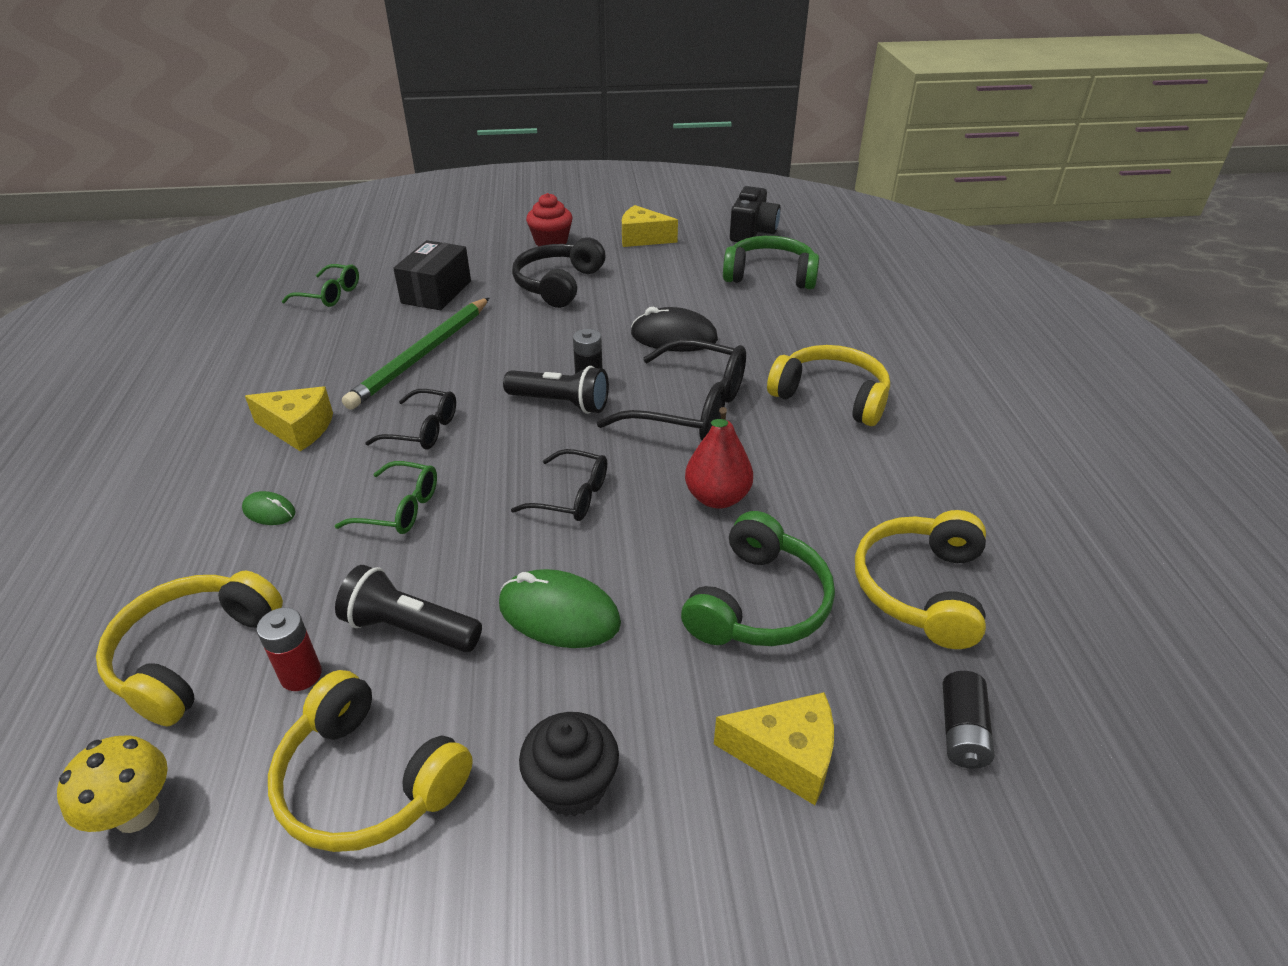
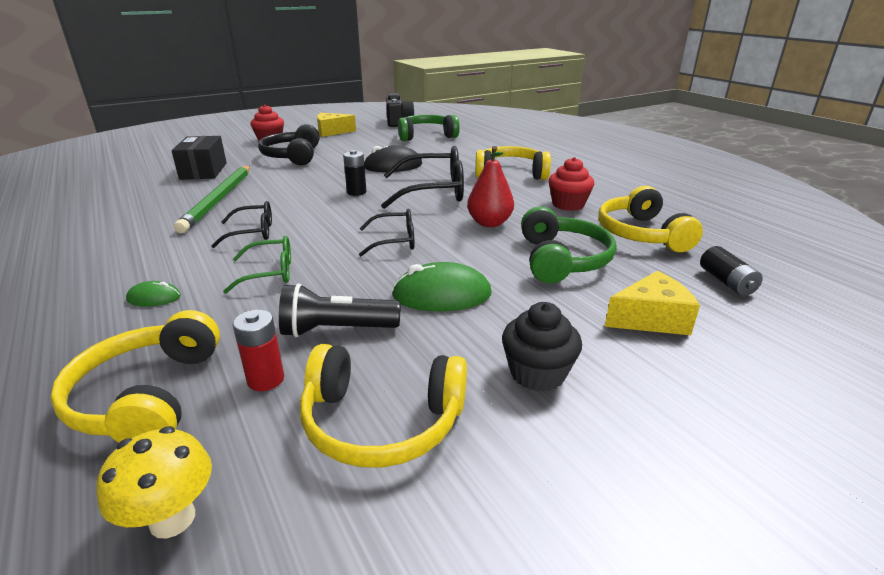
camera: 25 degrees left, 10 degrees down
yellow cheese [245,386,333,451] -> none
green glasses [282,264,359,307] -> none
black flashlight [503,366,609,414] -> none
none -> red cupcake [548,157,594,211]

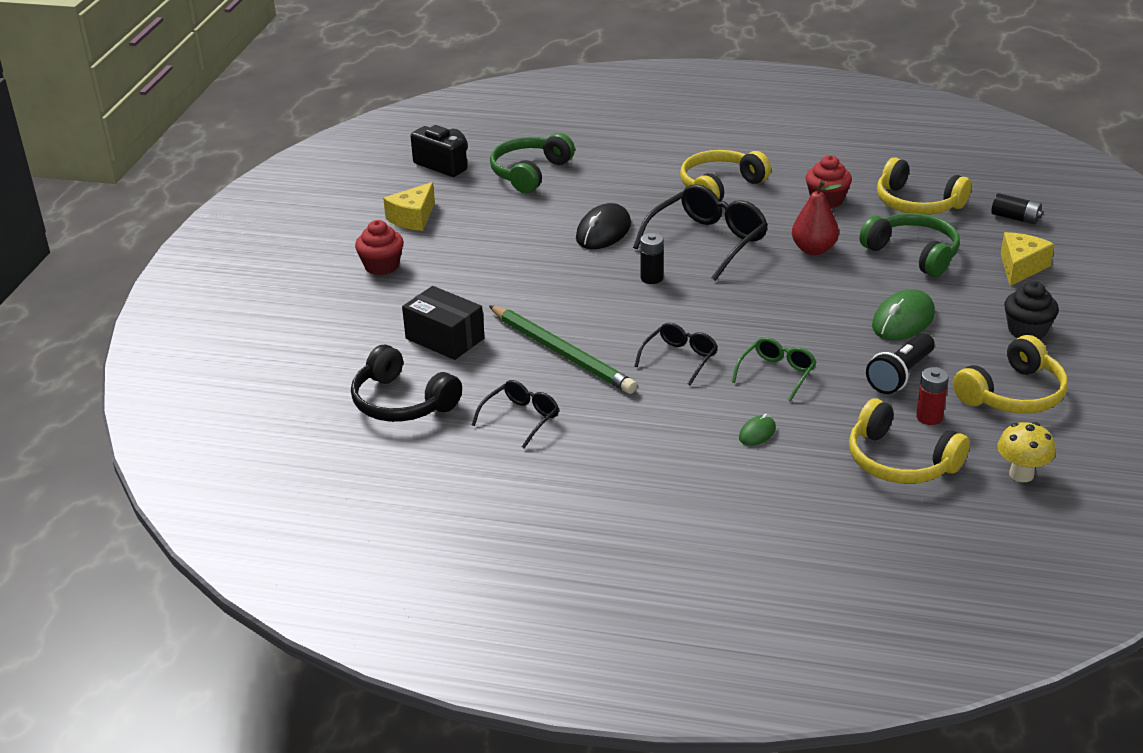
camera: 45 degrees left, 5 degrees up
black headphones [258,124,320,165] -> black headphones moved to [351,345,462,422]
black glasses [359,209,415,256] -> black glasses moved to [472,380,559,448]

